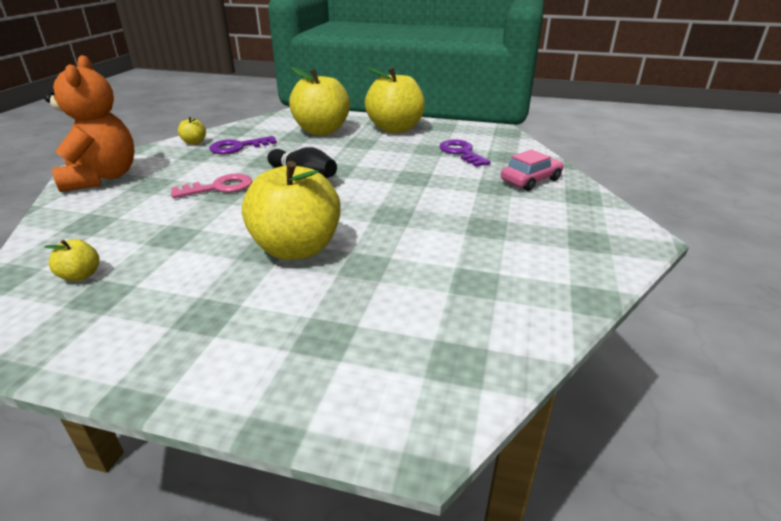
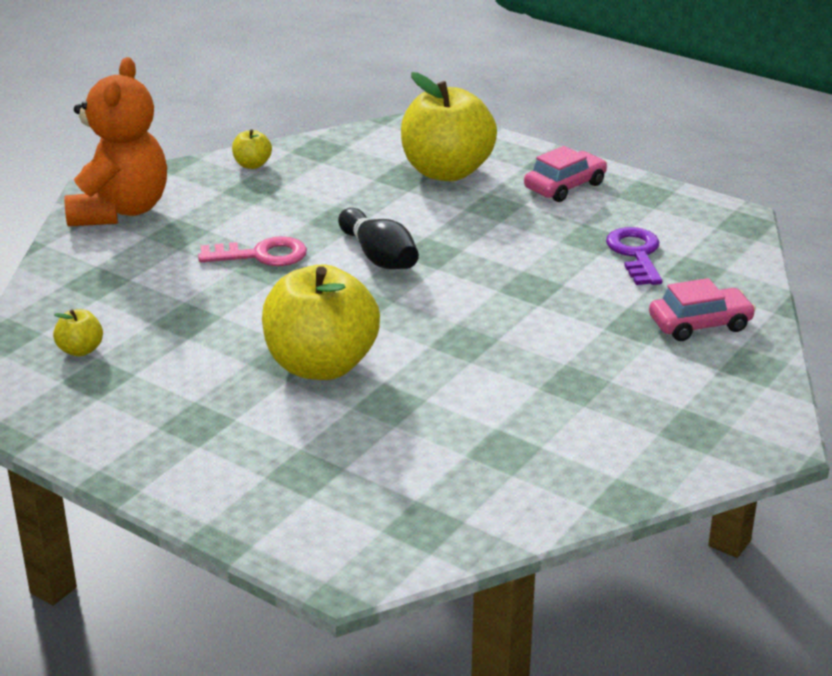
camera: 20 degrees right, 0 degrees up
purple key [209,136,277,154] -> none
yellow apple [365,67,425,133] -> pink car [524,146,607,202]

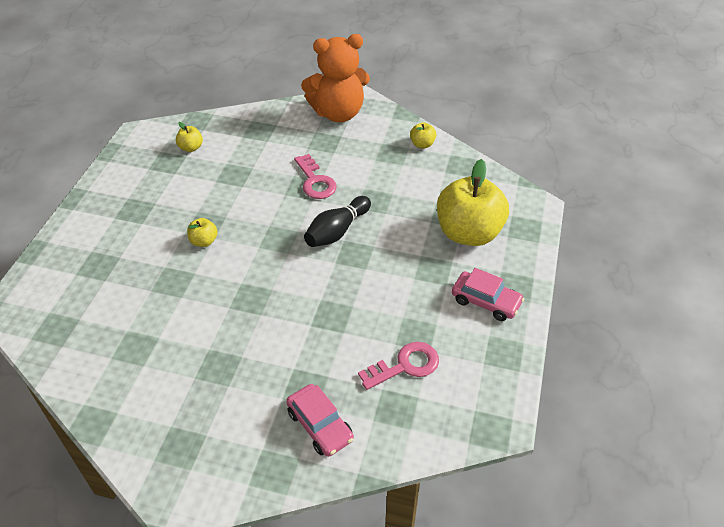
camera: 70 degrees right, 15 degrees up
yellow apple [262,265,380,380] -> yellow apple [187,218,218,247], size x0.42
purple key [606,227,662,285] -> pink key [358,342,439,390]

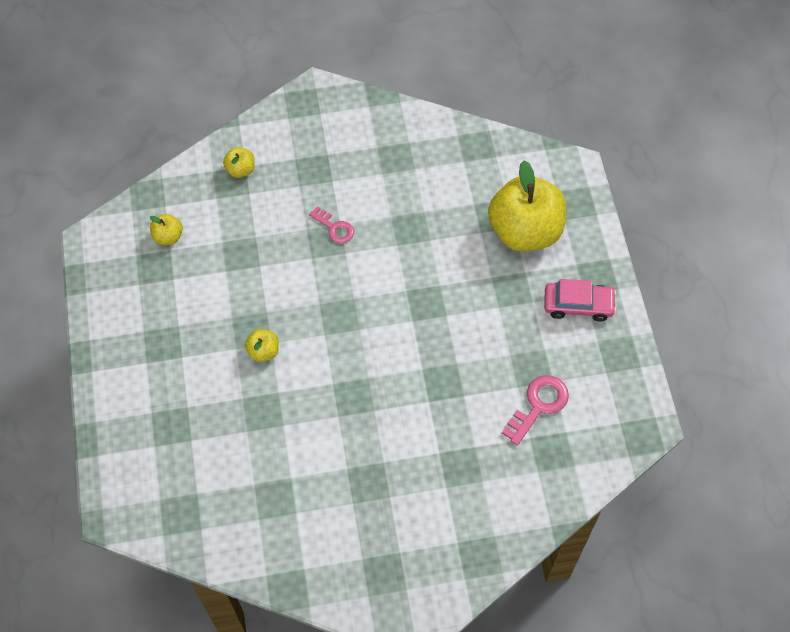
camera: 25 degrees left, 15 degrees up
pink car [286,384,354,457] -> none
pink key [294,154,337,199] -> pink key [309,206,354,243], size x0.66
orange teddy bear [301,34,370,122] -> none
black bowling pin [304,196,371,247] -> none
yellow apple [410,122,436,148] -> yellow apple moved to [223,147,255,178]

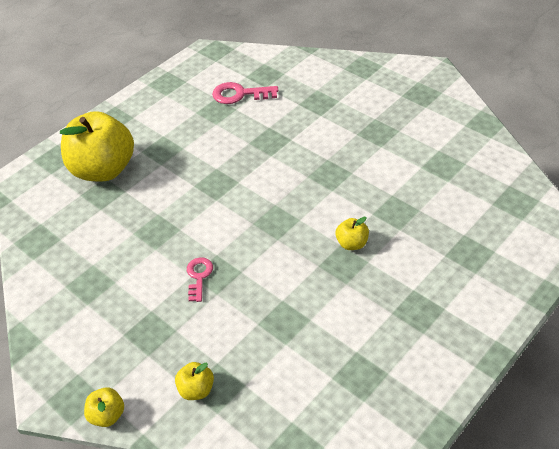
camera: 125 degrees left, 15 degrees down
yellow apple [150,214,183,245] -> yellow apple moved to [84,388,124,427]
pink car [544,279,616,321] -> none

